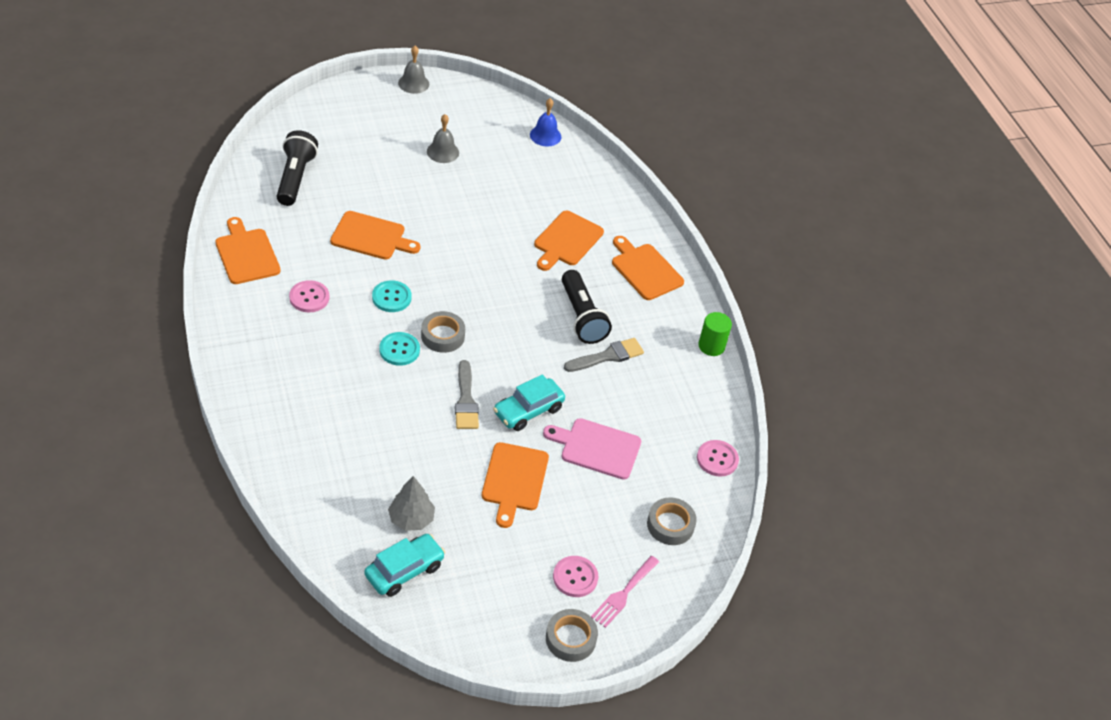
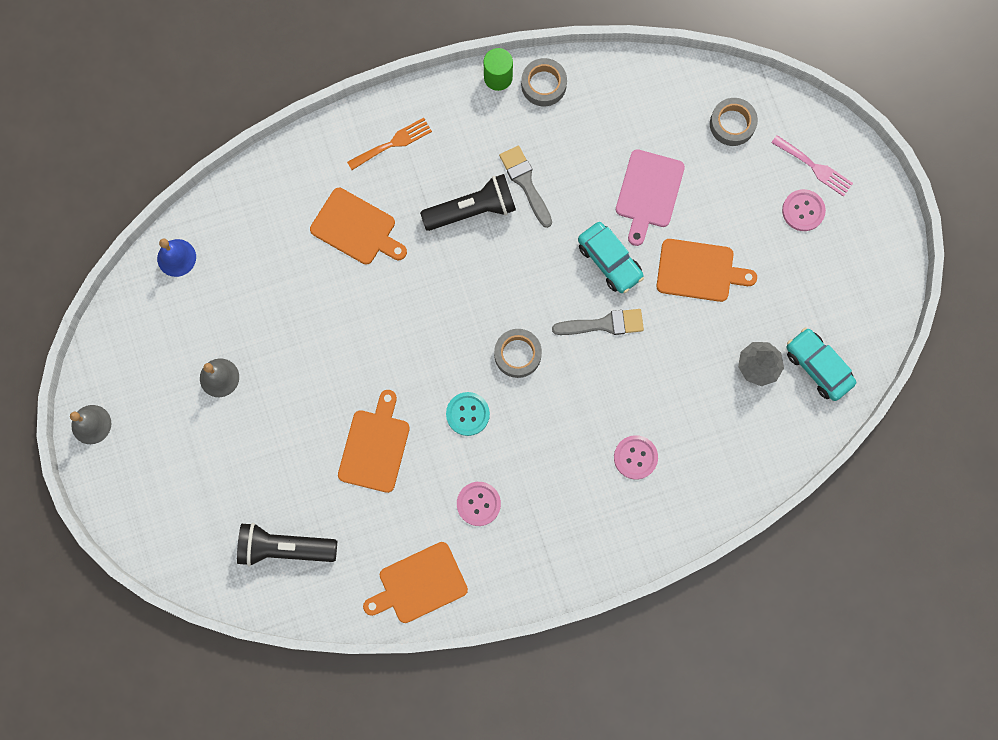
camera: 85 degrees left, 30 degrees up
turquoise button [379,332,420,366] -> none
grey tape [546,609,598,662] -> grey tape moved to [521,58,567,106]
orange cutting board [612,236,684,300] -> orange fork [347,118,432,170]
pink button [697,440,739,477] -> pink button moved to [614,435,658,479]

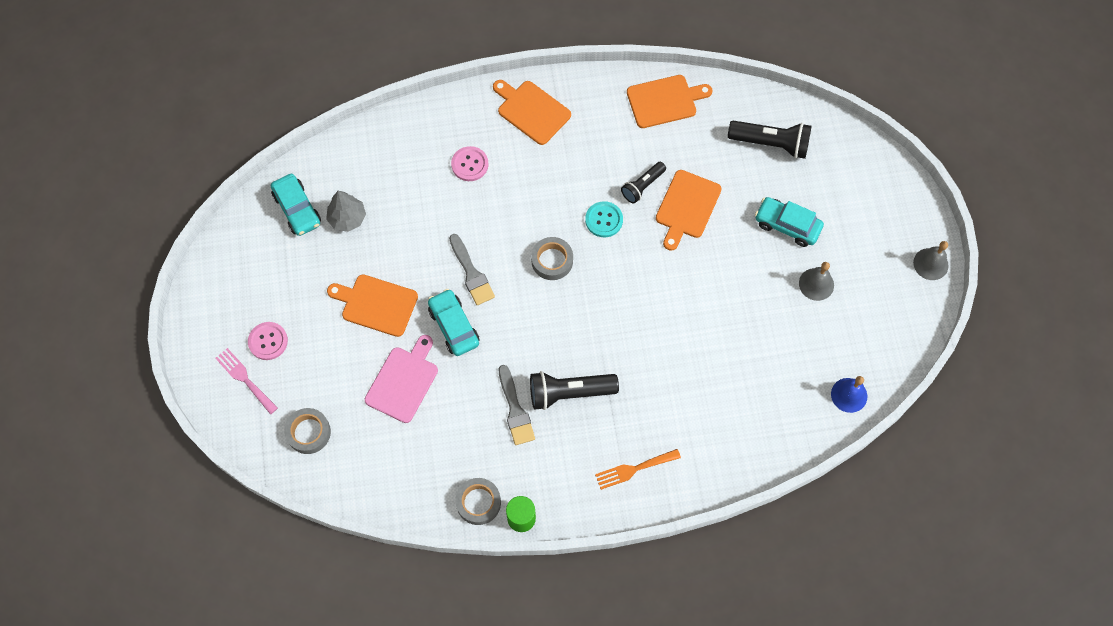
camera: 170 degrees left, 10 degrees down
orange cutting board [310,188,407,264] -> orange cutting board moved to [493,80,571,145]
pink button [457,482,501,526] -> none
grey brush [552,309,644,335] -> grey brush turned 120 degrees counterclockwise [449,234,495,305]
none -> black flashlight [621,162,666,204]
none -> turquoise car [755,197,824,247]

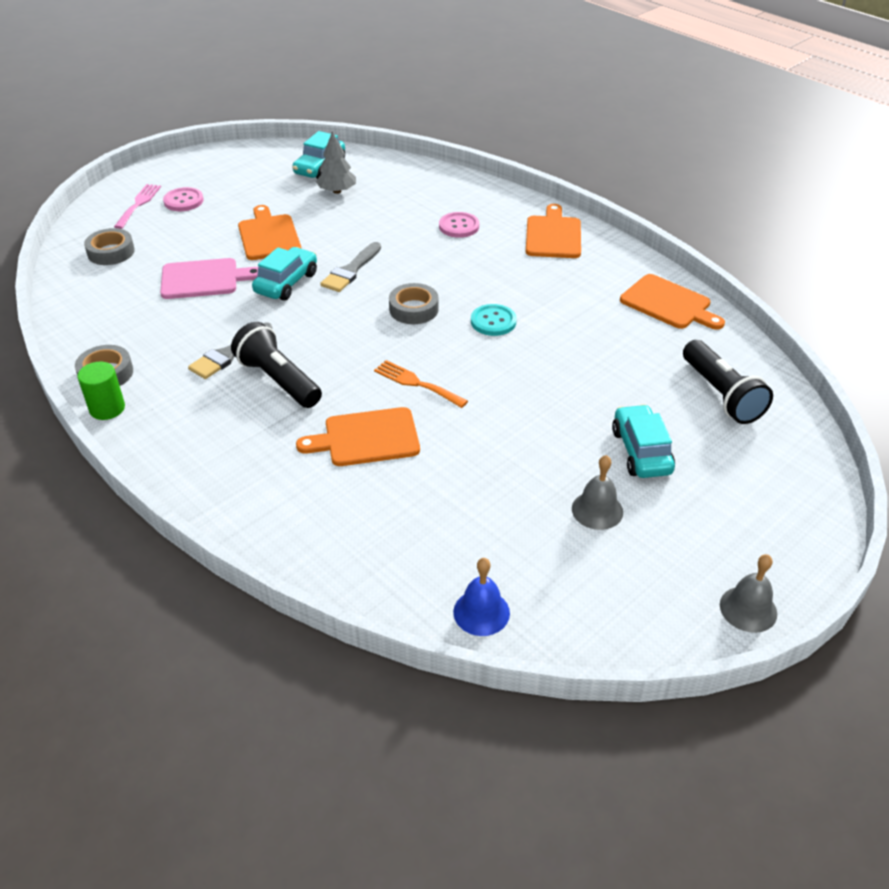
camera: 55 degrees right, 25 degrees down
orange fork [595,449,681,490] -> orange fork moved to [374,360,468,408]
black flashlight [621,162,666,204] -> none
orange cutting board [656,170,722,251] -> orange cutting board moved to [296,407,420,466]

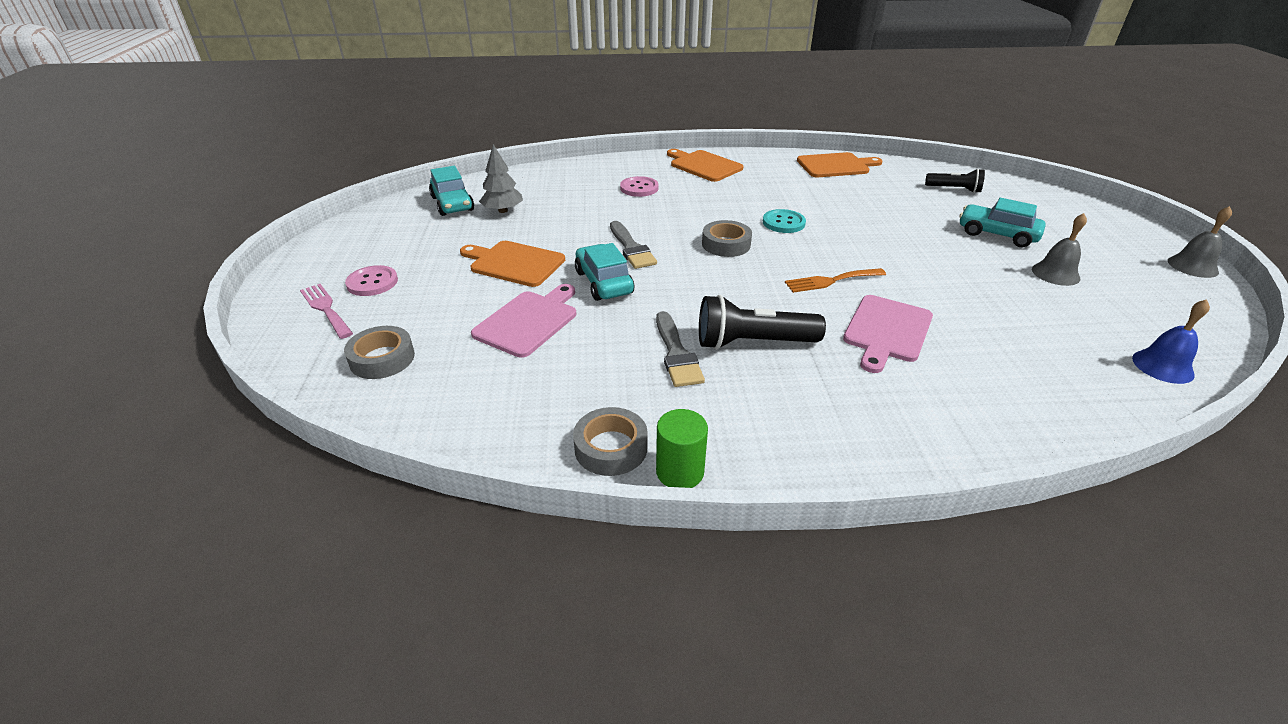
camera: 50 degrees left, 5 degrees down
orange cutting board [296,407,420,466] -> pink cutting board [843,295,933,373]
black flashlight [683,340,773,424] -> black flashlight [925,169,985,193], size x0.62

